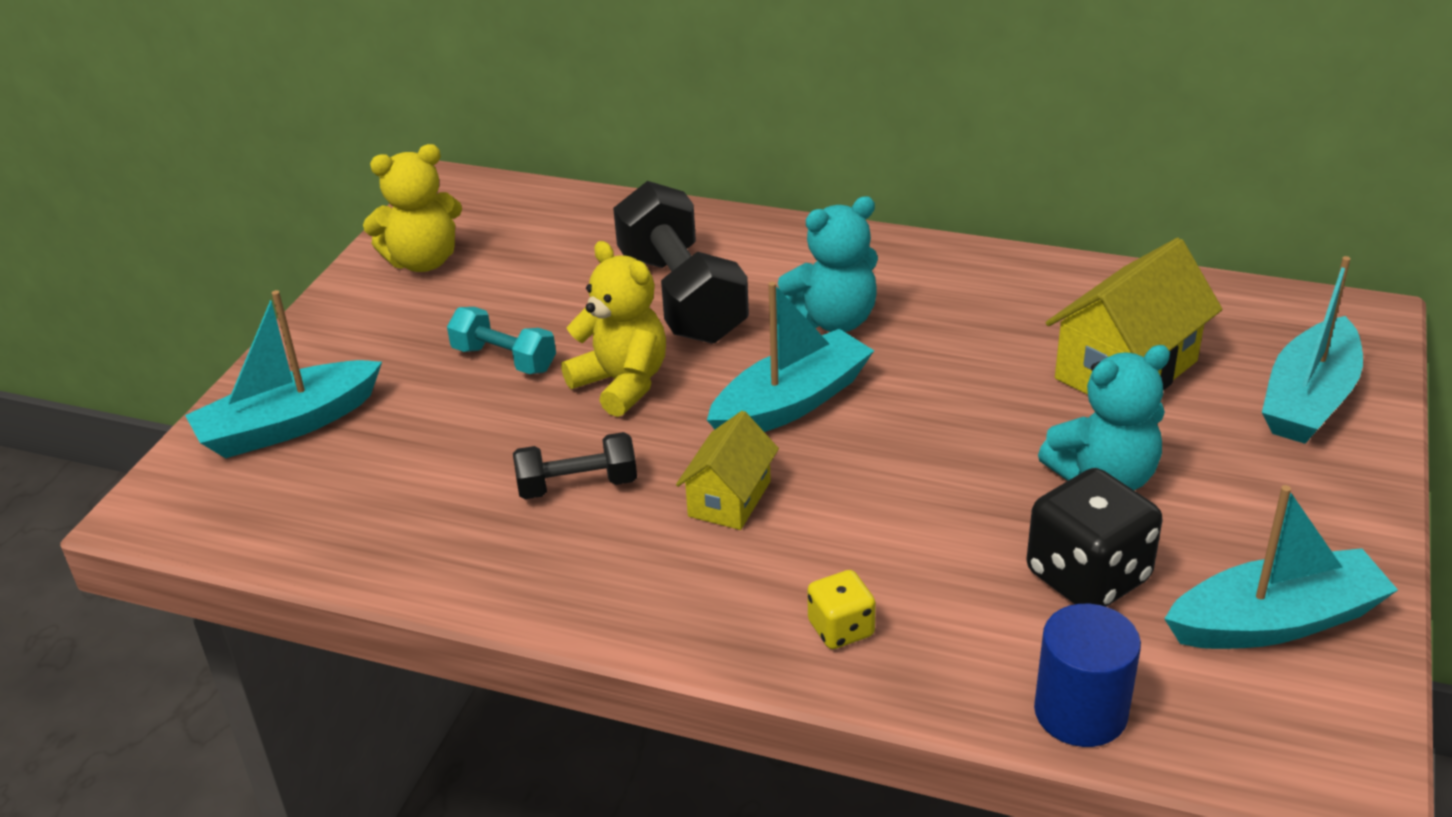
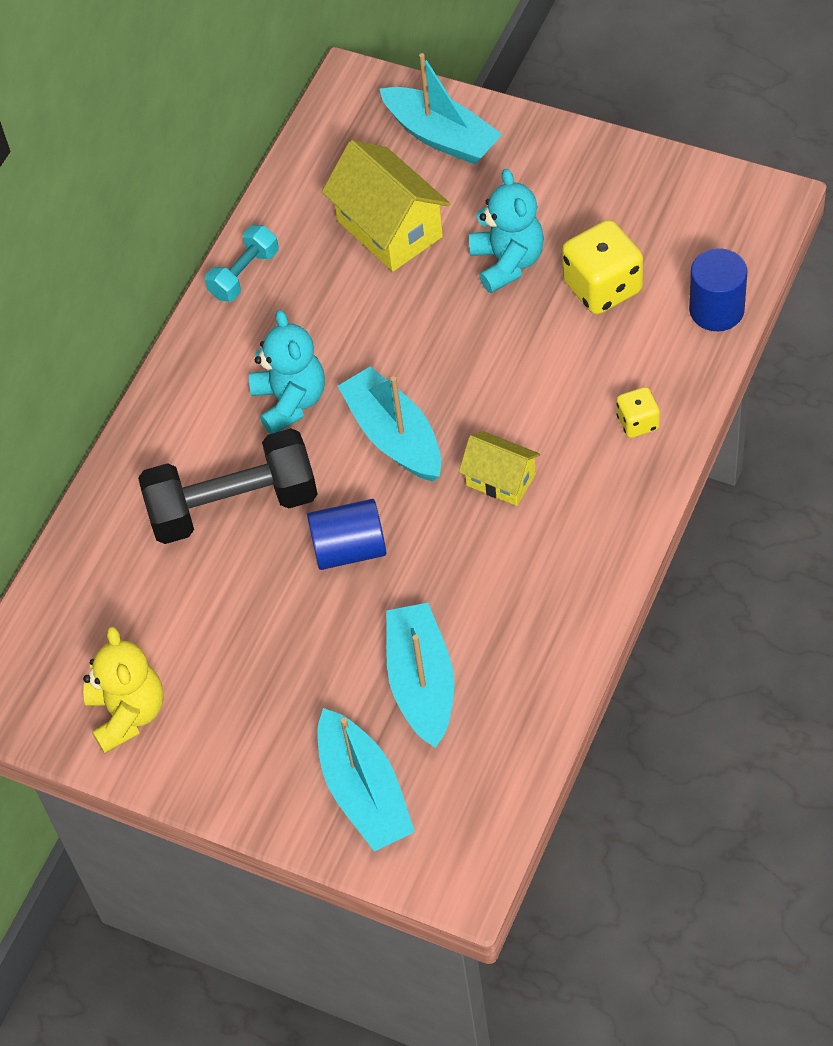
camera: 80 degrees left, 20 degrees up
turquoise dumbbell [447,307,556,374] -> turquoise dumbbell moved to [205,225,279,302]
black dumbbell [513,432,637,499] -> none
yellow teddy bear [561,241,666,417] -> blue cylinder [307,499,386,570]
black dice [1026,468,1162,607] -> yellow dice [562,220,643,314]
turquoise boat [1164,485,1398,649] -> turquoise boat moved to [386,603,454,748]

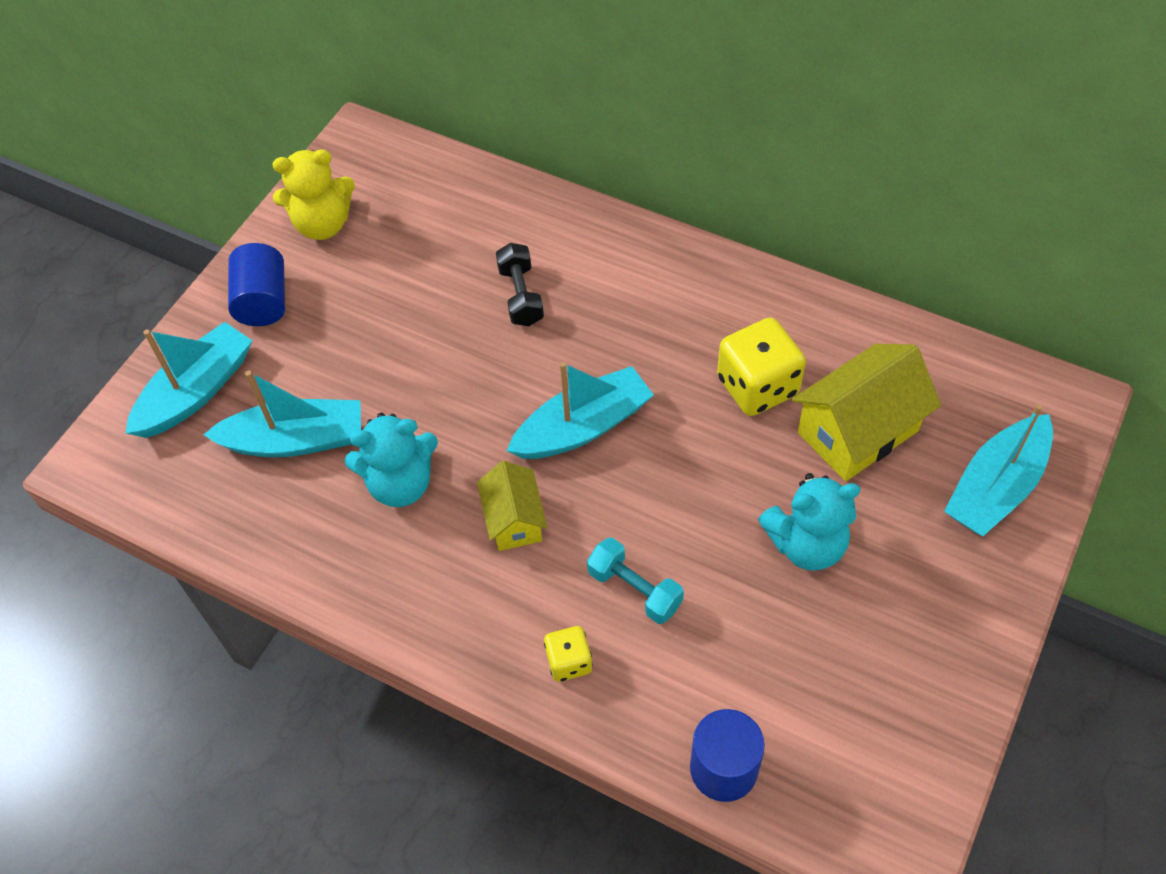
camera: 90 degrees right, 0 degrees up
black dumbbell [138,428,318,544] -> black dumbbell [496,243,544,326], size x0.53
turquoise dumbbell [205,225,279,302] -> turquoise dumbbell moved to [587,538,684,624]
turquoise teddy bear [249,310,325,434] -> turquoise teddy bear moved to [344,413,438,507]
blue cylinder [307,499,386,570] -> blue cylinder moved to [228,243,285,326]
turquoise boat [317,708,415,852] -> turquoise boat turned 150 degrees clockwise [125,322,252,438]
yellow house [459,431,540,506] -> yellow house turned 45 degrees counterclockwise [477,461,547,551]
yellow dice [562,220,643,314] -> yellow dice moved to [717,318,806,416]

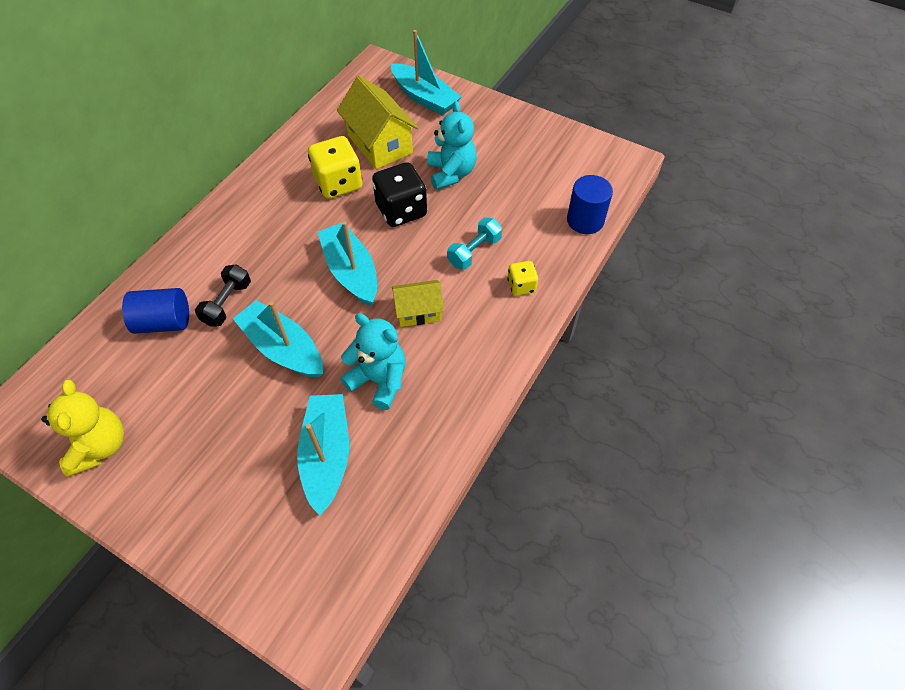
camera: 90 degrees left, 0 degrees up
turquoise boat [125,322,252,438] -> turquoise boat moved to [233,300,323,378]
blue cylinder [228,243,285,326] -> blue cylinder moved to [122,288,189,334]
turquoise teddy bear [344,413,438,507] -> turquoise teddy bear turned 45 degrees counterclockwise [340,313,406,410]
black dumbbell [496,243,544,326] -> black dumbbell turned 60 degrees counterclockwise [195,264,251,327]
none -> black dice [372,162,427,227]

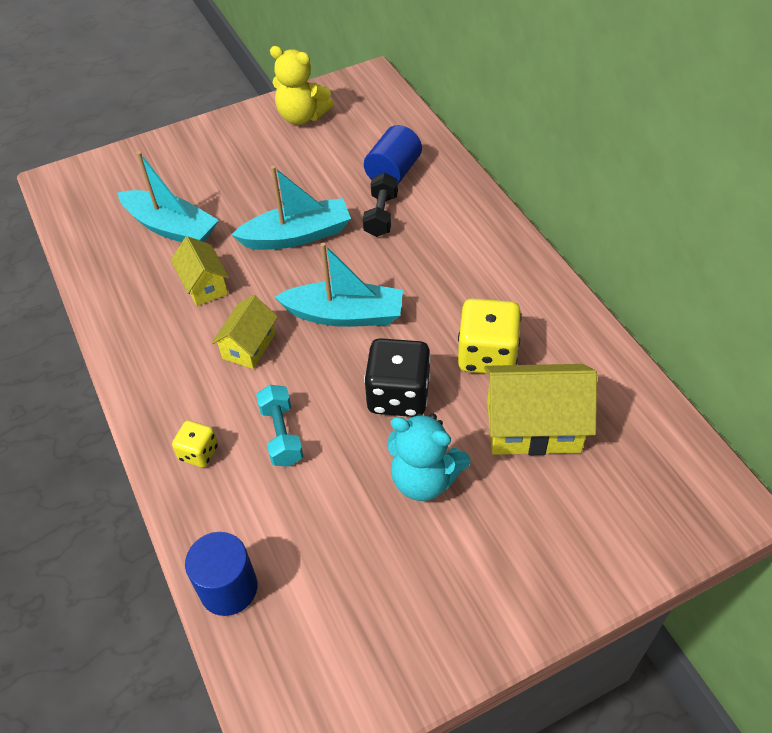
camera: 125 degrees right, 5 degrees down
black dumbbell [195,264,251,327] -> black dumbbell turned 45 degrees clockwise [363,173,398,237]
turquoise teddy bear [340,313,406,410] -> yellow house [171,236,229,306]
turquoise boat [391,30,461,115] -> none

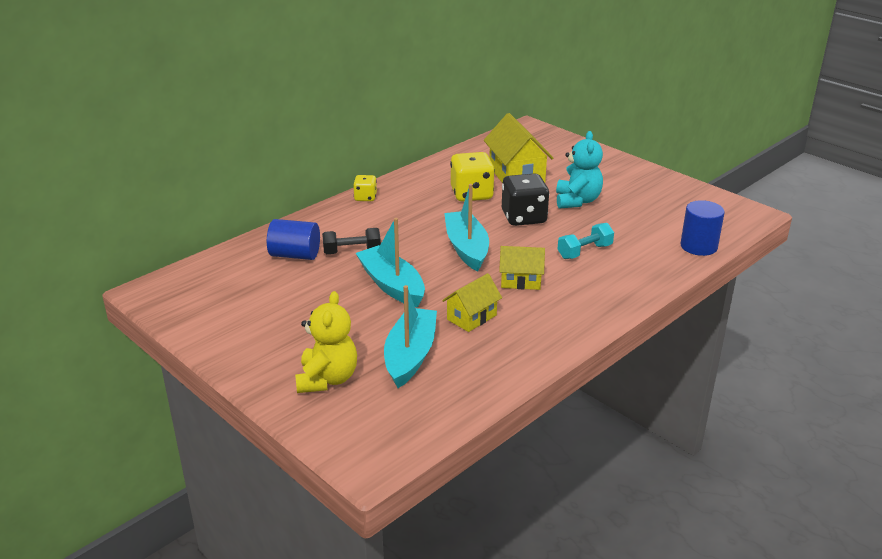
camera: 110 degrees left, 20 degrees down
yellow dice [172,420,218,468] -> yellow dice moved to [353,175,377,201]
yellow teddy bear [270,46,334,125] -> yellow teddy bear moved to [295,291,357,393]

